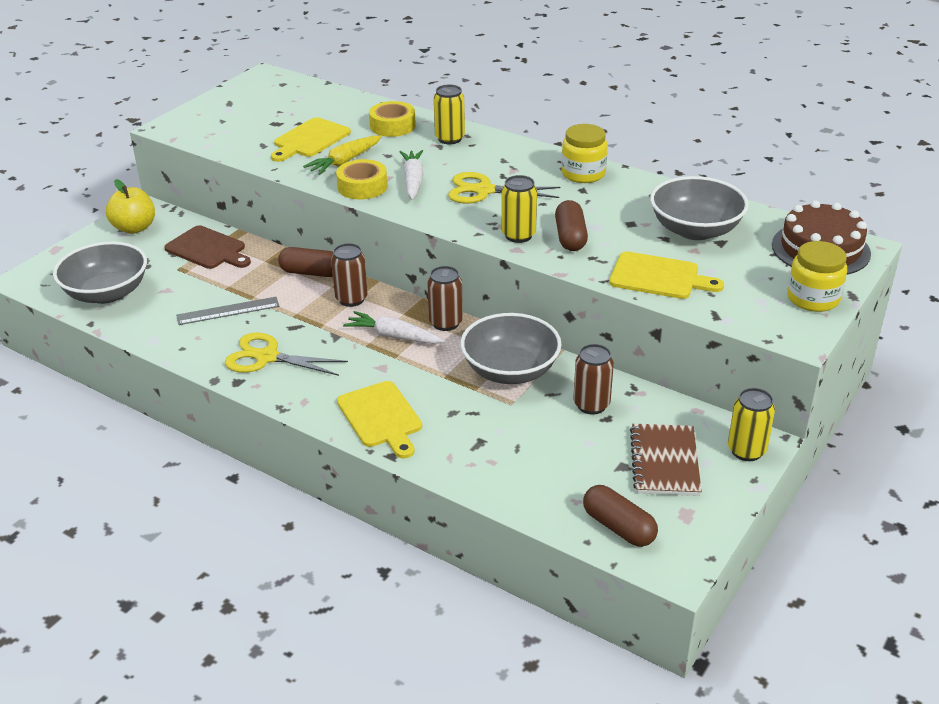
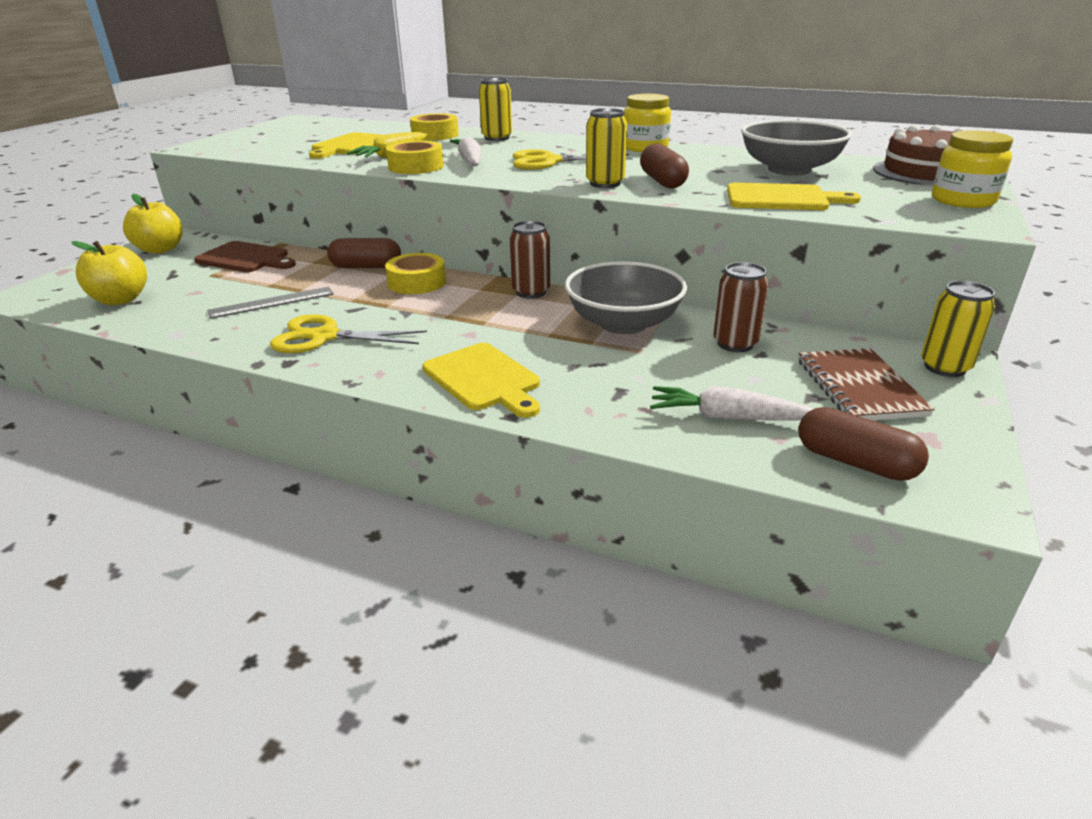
camera: 10 degrees left, 5 degrees down
grey bowl [53,242,147,304] -> yellow apple [71,241,147,305]
brown can [331,243,368,307] -> yellow tape [385,253,446,294]
white carrot [343,311,445,344] -> white carrot moved to [650,386,813,420]

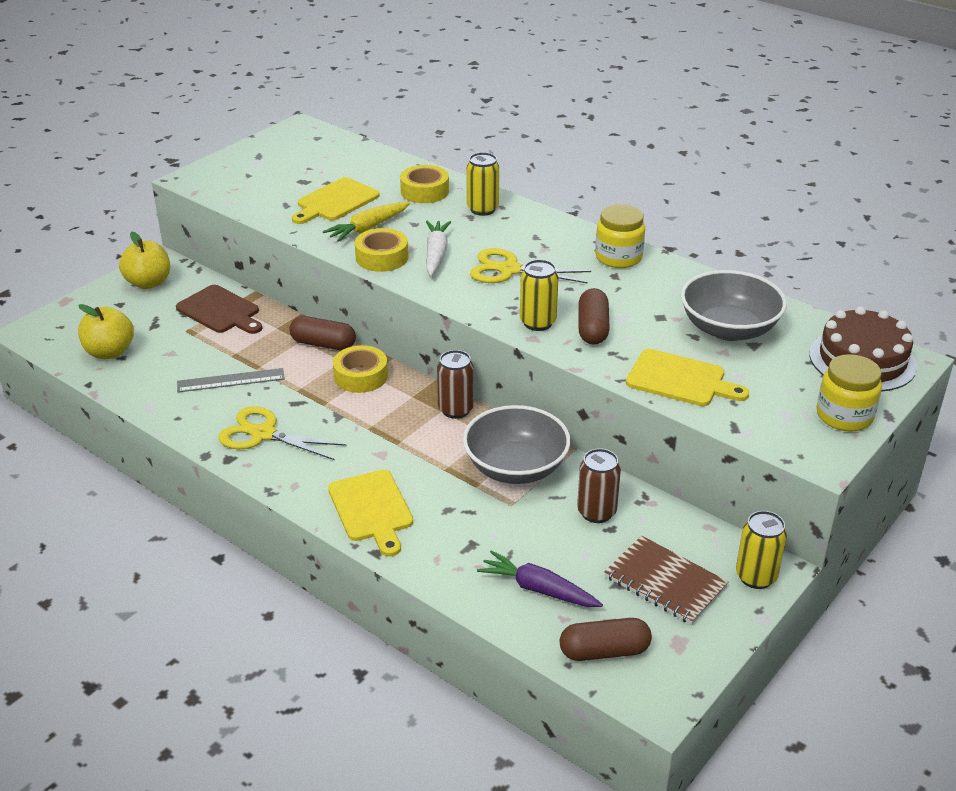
camera: 15 degrees right, 5 degrees up
white carrot [650,386,813,420] -> purple carrot [477,550,603,607]
brown notebook [798,348,935,421] -> brown notebook turned 60 degrees counterclockwise [604,535,728,625]
brown capsule [798,407,929,481] -> brown capsule turned 60 degrees counterclockwise [560,618,652,661]

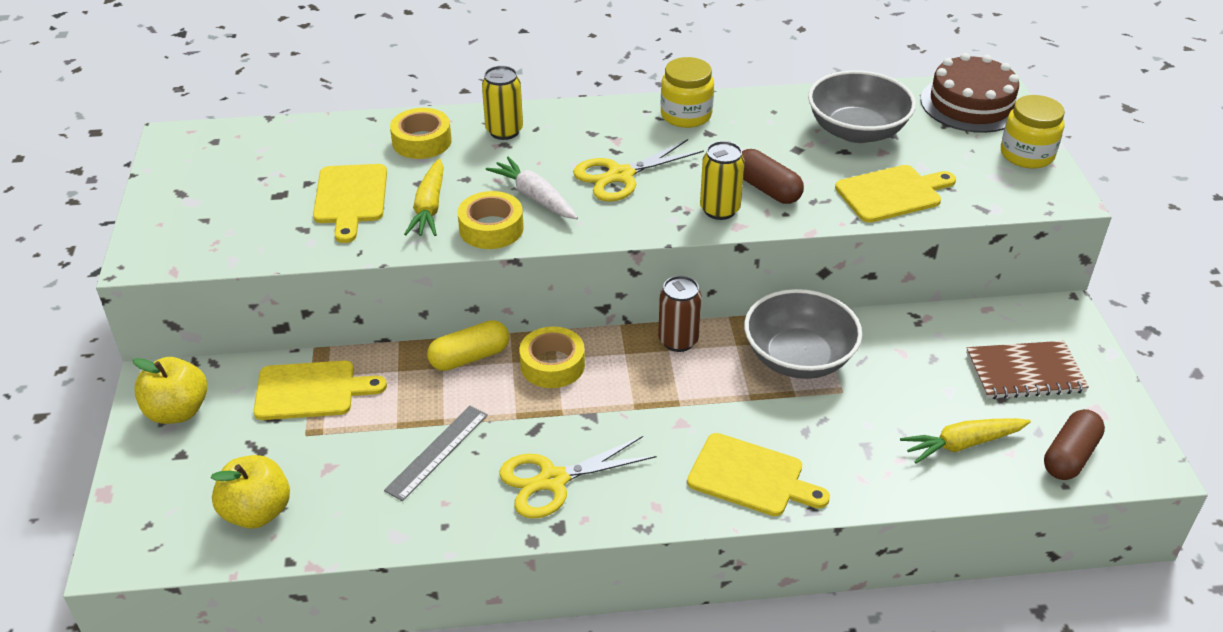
camera: 45 degrees left, 5 degrees up
brown cutting board [176,285,262,334] -> yellow cutting board [254,361,387,420]
brown capsule [289,316,356,350] -> yellow capsule [427,320,509,371]
purple carrot [477,550,603,607] -> yellow carrot [900,418,1031,464]
brown can [577,448,621,523] -> none
yellow can [736,511,787,589] -> none

